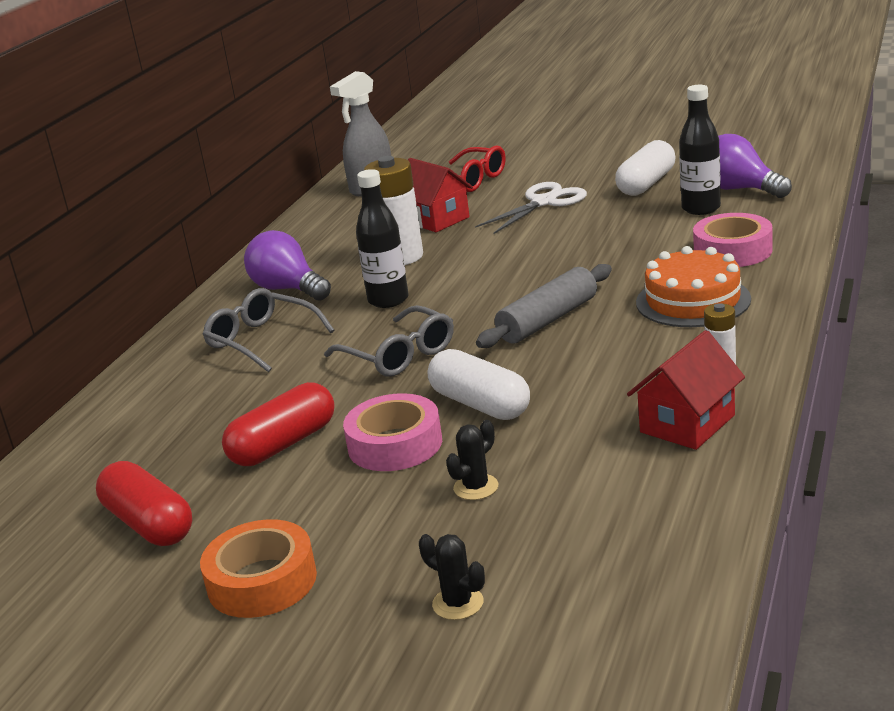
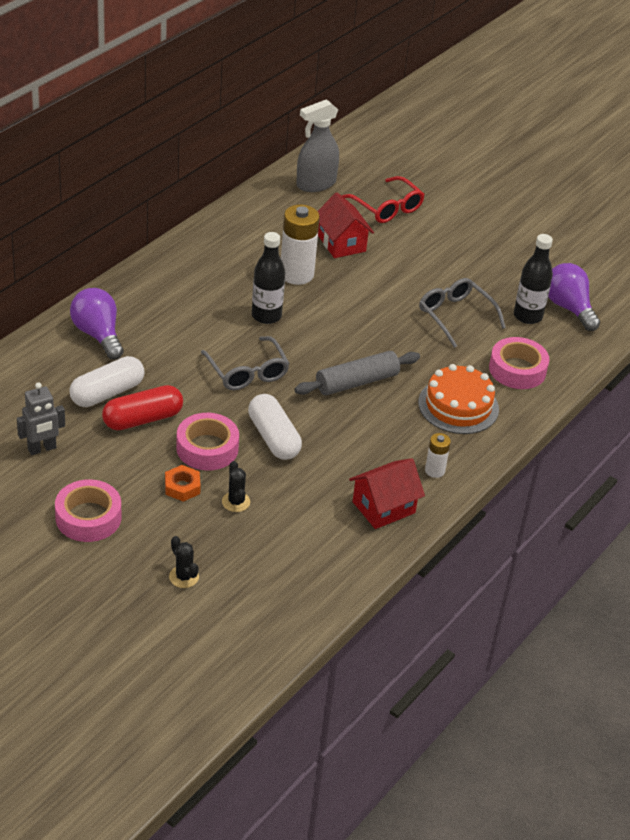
camera: 10 degrees right, 15 degrees up
red capsule [96,461,192,546] -> grey robot [17,382,65,455]
orange tape [200,519,317,618] -> pink tape [55,480,121,542]
grey glasses [203,288,335,372] -> grey glasses moved to [419,278,506,348]
purple light bulb [244,230,331,301] -> purple light bulb moved to [70,288,124,359]
black cactus [446,420,498,500] -> black cactus turned 75 degrees counterclockwise [222,461,250,512]
white scissors [475,182,587,234] -> none
white capsule [615,140,676,196] -> white capsule moved to [69,356,145,407]
none -> orange nut [165,465,201,502]

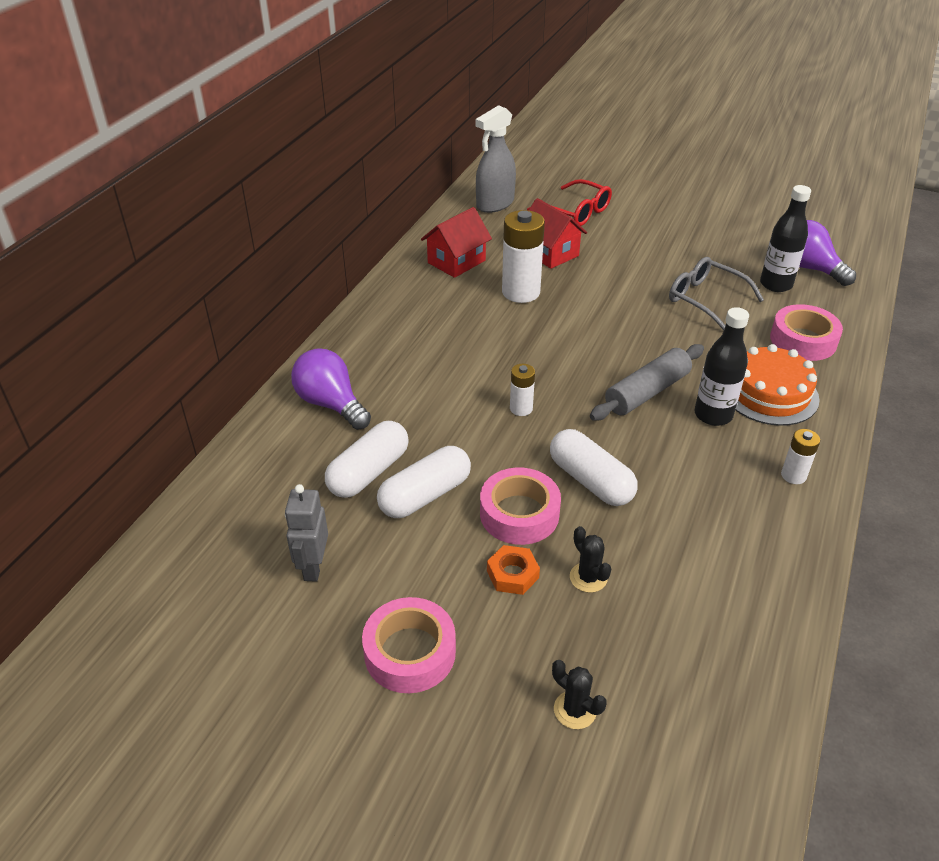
camera: 10 degrees left, 0 degrees up
grey robot [17,382,65,455] -> grey robot turned 135 degrees clockwise [285,484,328,582]
red capsule [102,385,183,430] -> white capsule [377,446,471,518]
grey glasses [201,336,290,390] -> white battery [510,364,535,416]
black bottle [252,232,285,324] -> black bottle moved to [694,307,749,426]
red house [349,458,425,529] -> red house moved to [421,207,492,278]

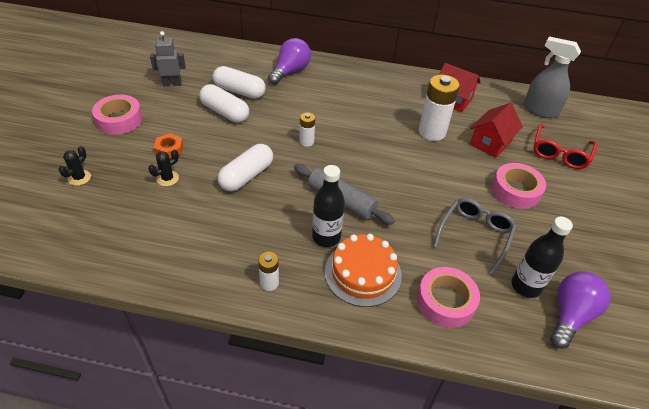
camera: 75 degrees right, 5 degrees up
pink tape [480,468,561,545] -> pink tape moved to [492,163,546,209]

